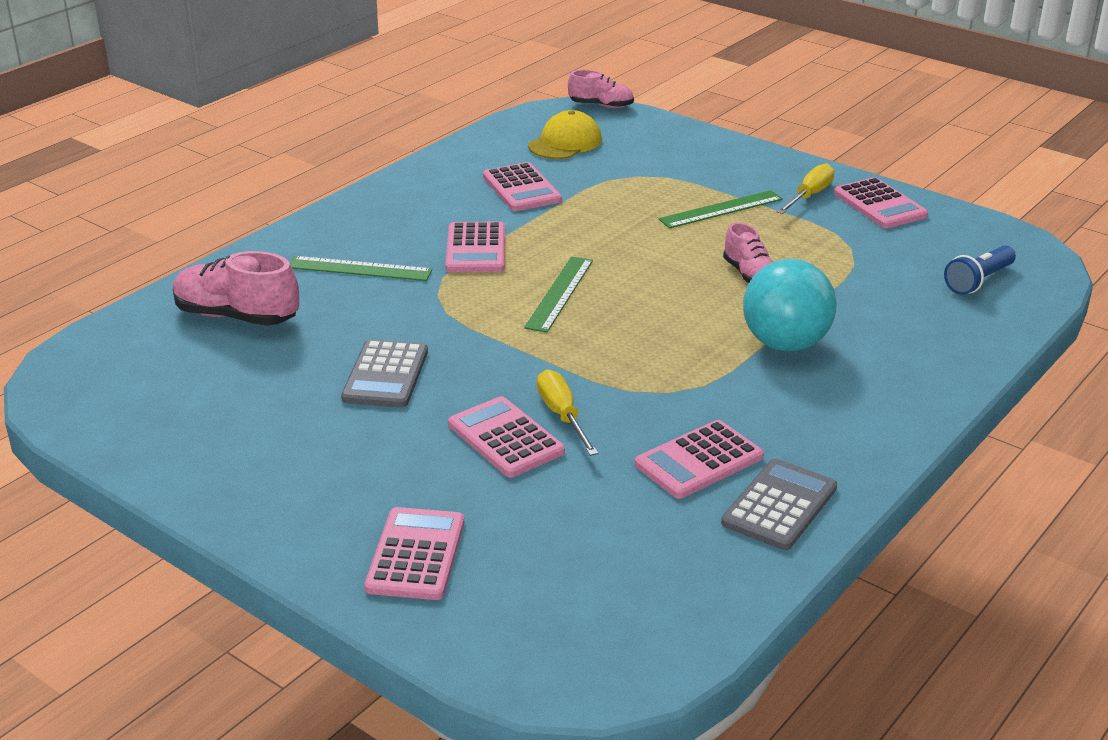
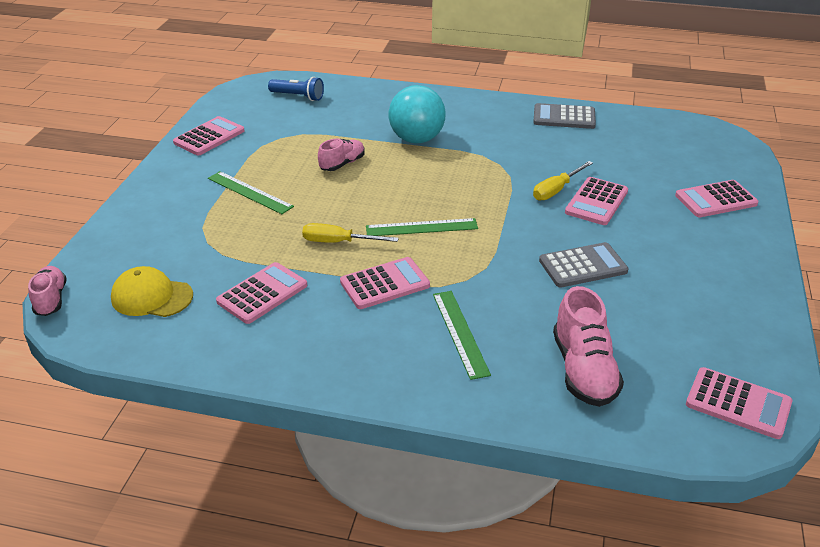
camera: 115 degrees left, 5 degrees up
pink calculator [635,420,764,499] -> pink calculator moved to [686,367,792,439]
yellow screwdriver [777,163,835,214] -> yellow screwdriver moved to [302,223,399,243]

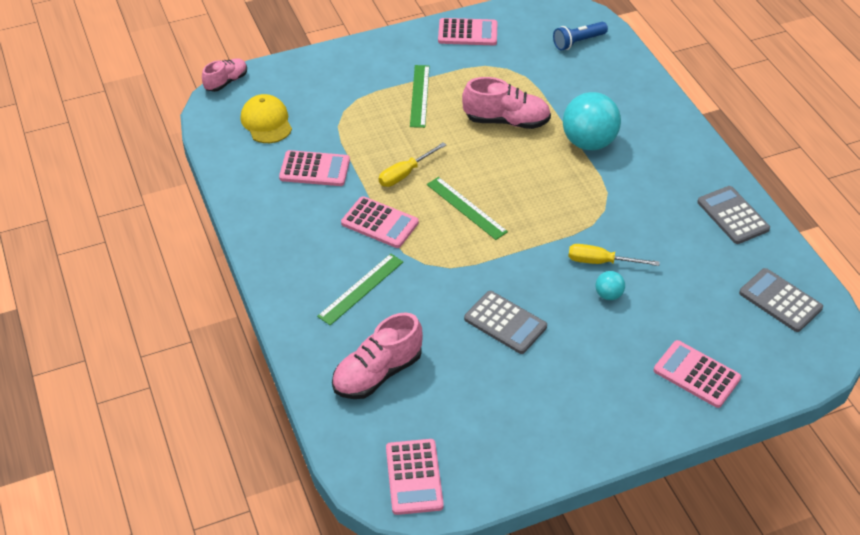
camera: 55 degrees right, 10 degrees up
blue flashlight [268,77,324,101] -> blue flashlight turned 75 degrees clockwise [553,22,608,51]
yellow screwdriver [302,223,399,243] -> yellow screwdriver turned 105 degrees counterclockwise [379,142,446,187]
pink shoe [318,138,365,171] -> pink shoe [462,77,551,129], size x1.61
pink calculator [565,177,628,225] -> turquoise ball [595,271,625,300]
none -> grey calculator [739,268,823,332]

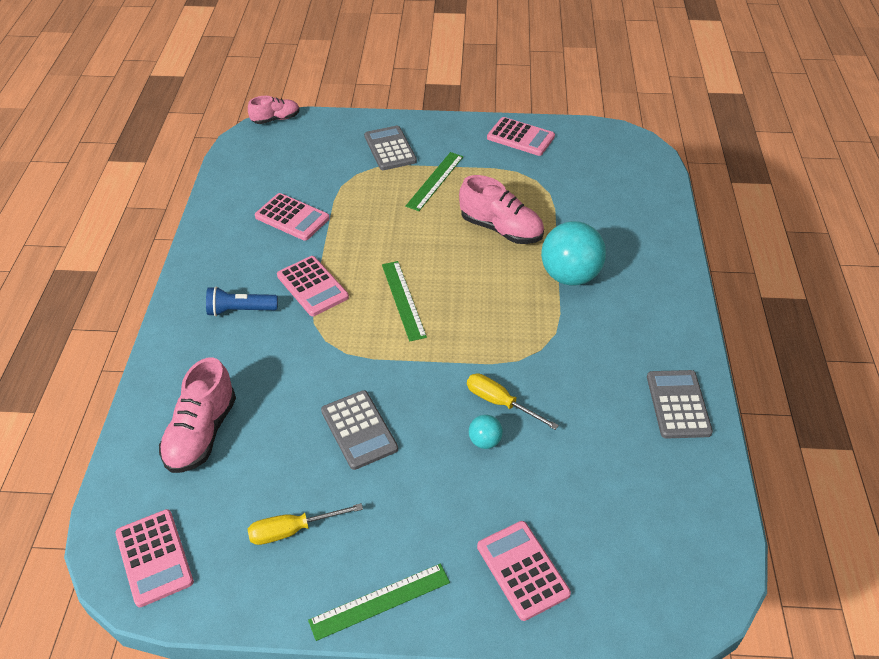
camera: 25 degrees right, 0 degrees up
yellow cap [241,94,292,143] -> none
green ruler [317,254,403,325] -> green ruler moved to [308,564,450,641]
pink shoe [332,312,423,399] -> pink shoe turned 60 degrees counterclockwise [159,357,236,473]
yellow screwdriver [379,142,446,187] -> yellow screwdriver moved to [248,503,363,545]
pink calculator [386,439,444,515] -> pink calculator turned 45 degrees counterclockwise [115,509,194,607]
blue flashlight [553,22,608,51] -> blue flashlight moved to [206,286,278,316]
grey calculator [739,268,823,332] -> grey calculator moved to [364,126,417,170]

